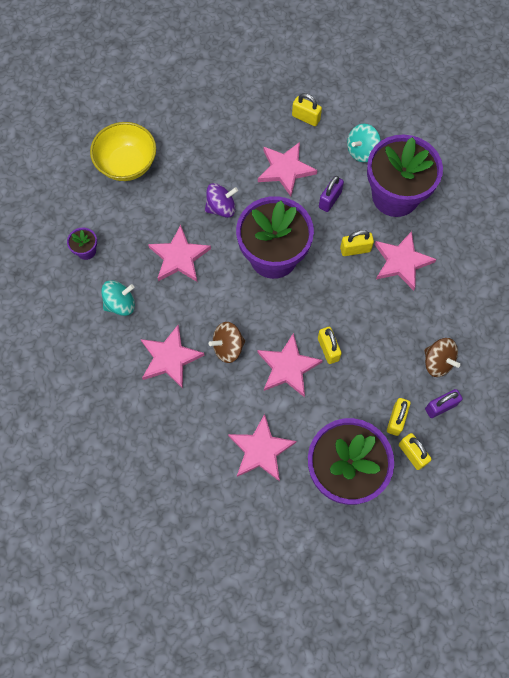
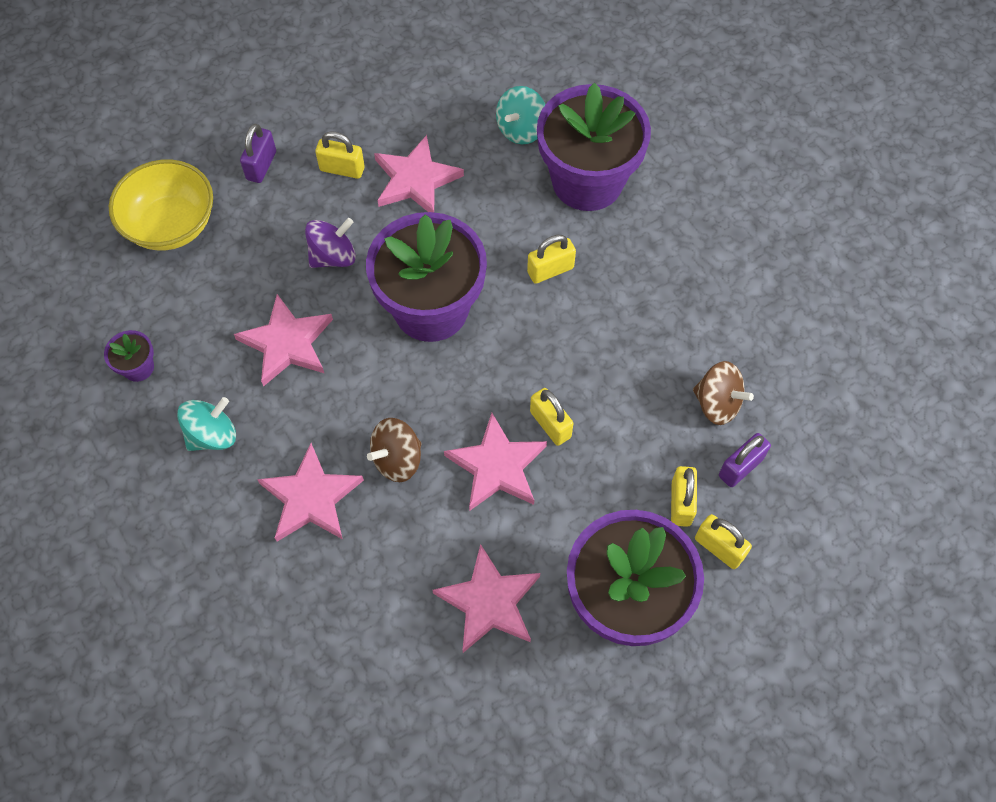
camera: 15 degrees left, 5 degrees down
yellow padlock [292,93,322,126] -> yellow padlock moved to [315,131,365,179]
purple padlock [319,176,344,212] -> purple padlock moved to [240,124,276,183]
pink star [374,231,436,291] -> none

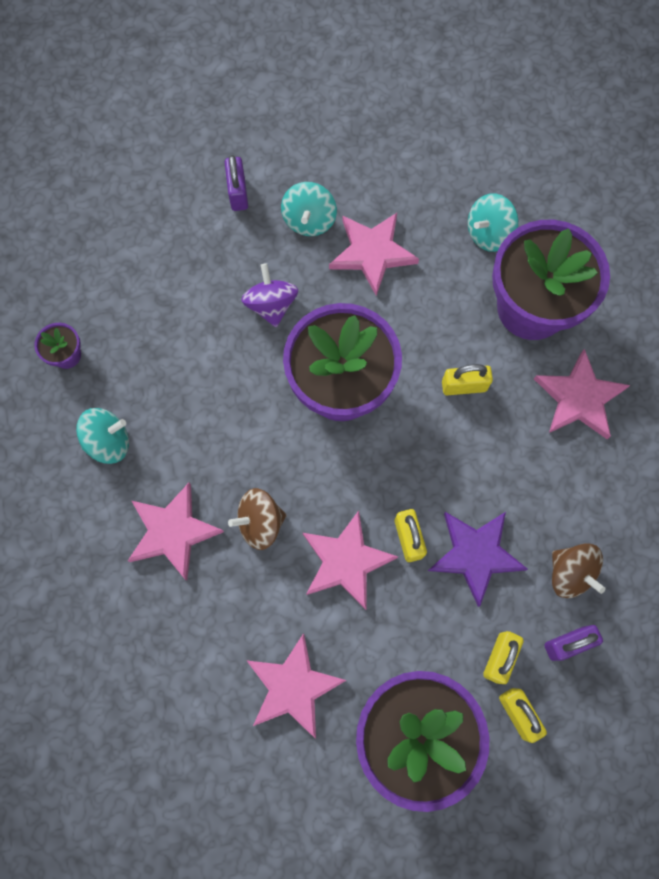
camera: 20 degrees right, 10 degrees up
yellow bowl [109,159,213,250] -> none
pink star [234,294,333,387] -> pink star moved to [534,349,630,439]
purple padlock [240,124,276,183] -> purple padlock turned 45 degrees counterclockwise [225,155,248,211]
purple spinning top [305,218,356,268] -> purple spinning top turned 90 degrees counterclockwise [241,263,298,327]
yellow padlock [315,131,365,179] -> turquoise spinning top [281,182,337,236]
none -> purple star [428,512,528,607]

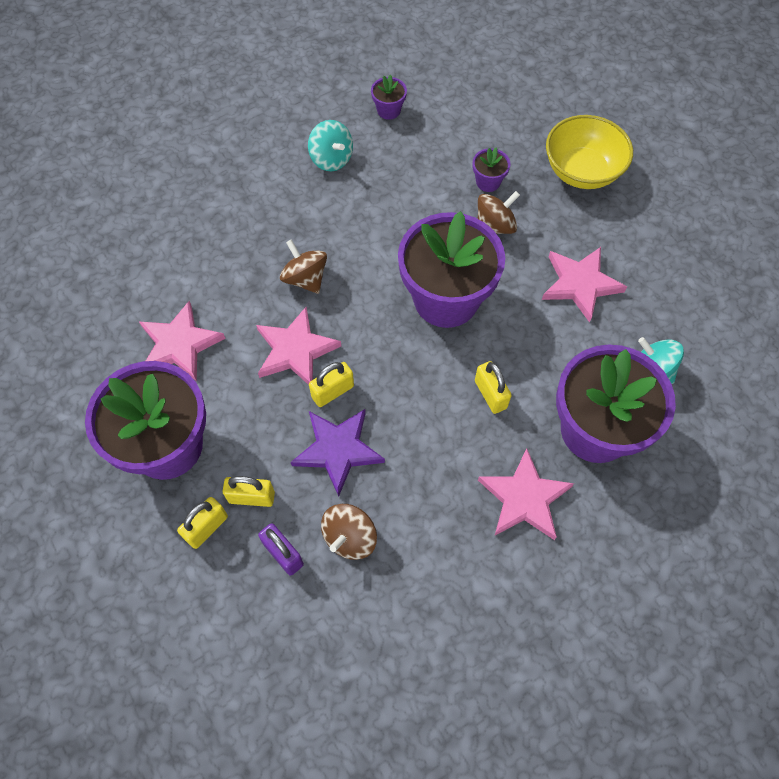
camera: 70 degrees right, 10 degrees down
pink star [128,483,224,581] -> none
purple padlock [225,155,248,211] -> yellow bowl [546,115,633,189]
purple spinning top [241,263,298,327] -> brown spinning top [477,191,520,234]
turquoise spinning top [281,182,337,236] -> none
none -> purple flower pot [473,148,510,192]

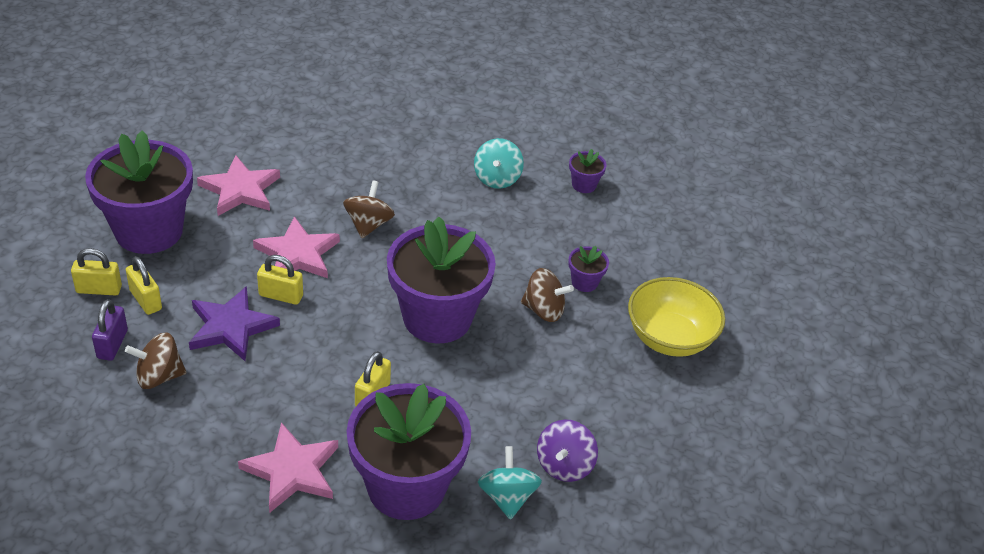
camera: 45 degrees right, 20 degrees down
pink star [542,247,627,323] -> none
none -> purple spinning top [537,419,598,482]

